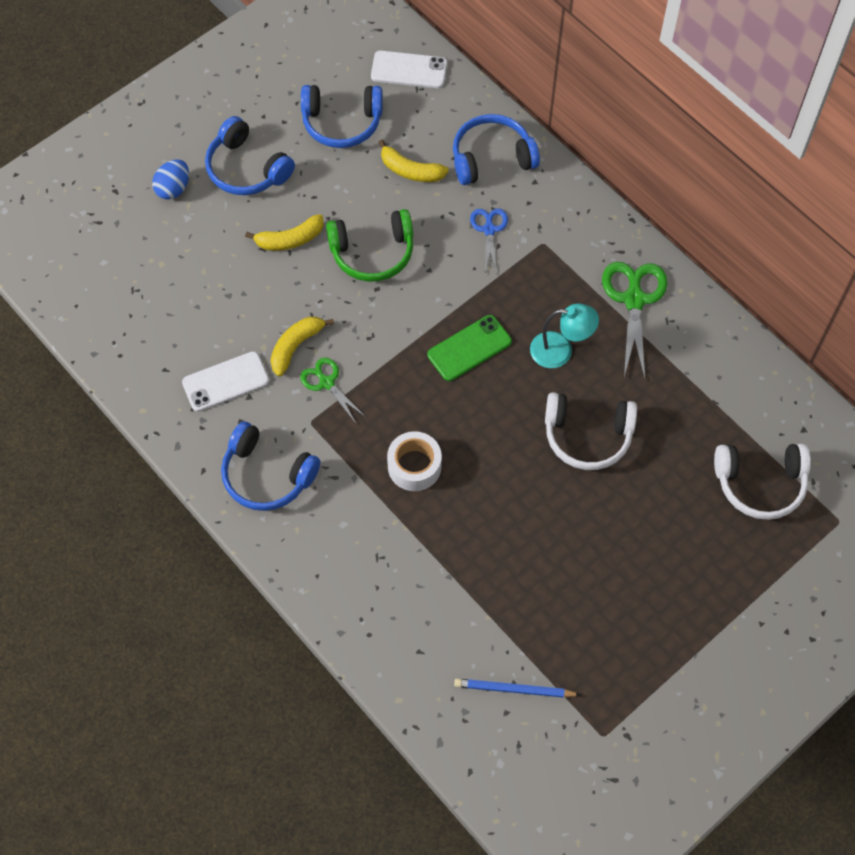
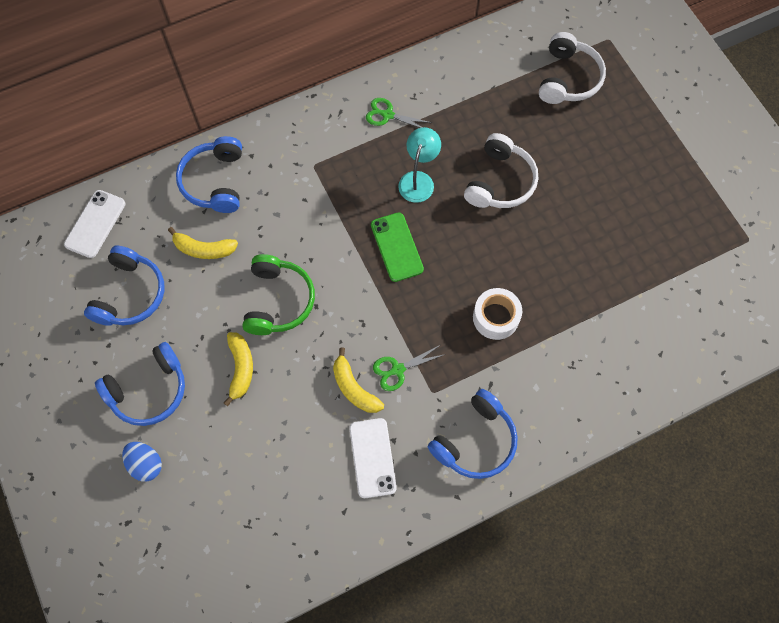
camera: 75 degrees left, 5 degrees up
yellow banana [378,140,449,182] -> yellow banana turned 60 degrees clockwise [168,227,238,259]
blue pencil [454,679,581,698] -> none
blue scissors [470,208,508,274] -> none
green scissors [602,262,668,379] -> green scissors [366,98,432,128], size x0.59

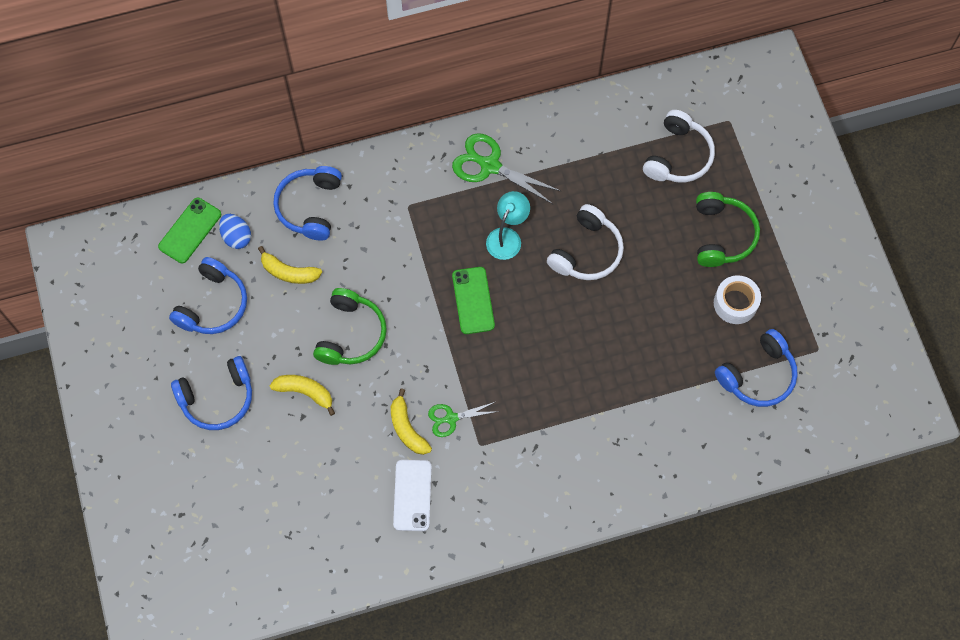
camera: 10 degrees right, 0 degrees up
white phone [64,190,126,258] -> green phone [158,198,221,263]
blue egg [122,442,162,482] -> blue egg moved to [219,214,251,249]
yellow banana [224,332,253,406] -> yellow banana turned 75 degrees counterclockwise [270,375,335,416]
green scissors [366,98,432,128] -> green scissors [452,133,561,205], size x1.69
blue headphones [428,389,518,479] -> blue headphones moved to [715,329,798,407]
white tape [473,288,522,340] -> white tape moved to [714,275,761,324]
none -> green headphones [696,192,760,267]

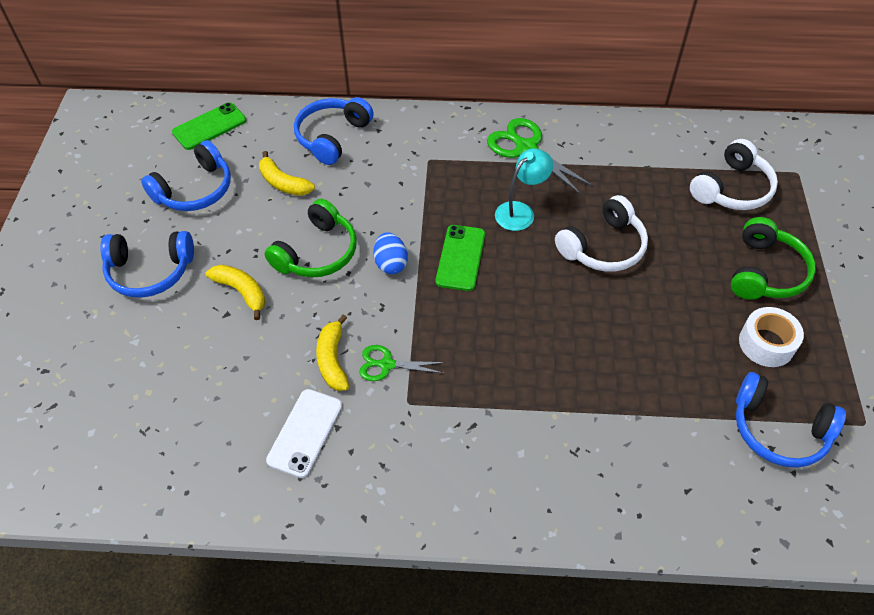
camera: 20 degrees right, 15 degrees down
blue egg [219,214,251,249] -> blue egg moved to [373,232,408,274]
blue headphones [715,329,798,407] -> blue headphones turned 45 degrees clockwise [736,372,846,468]

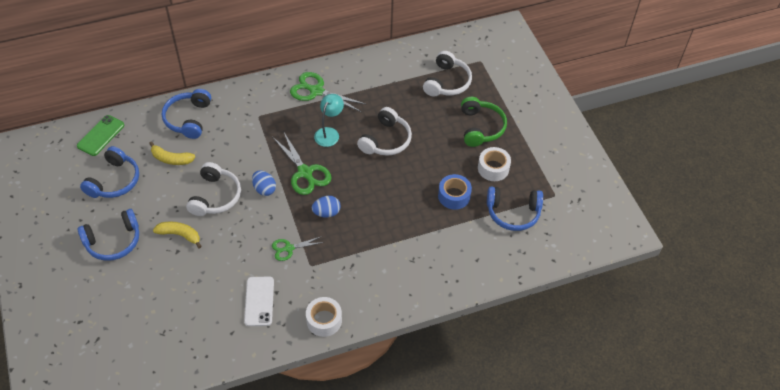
camera: 25 degrees left, 0 degrees up
green headphones [265,199,356,277] -> white headphones [186,162,241,216]
yellow banana [316,314,349,391] -> none
green phone [436,225,485,291] -> green scissors [273,131,331,195]
none -> white tape [306,297,342,337]
none -> blue egg [312,196,341,218]
none -> blue tape [438,174,472,210]

